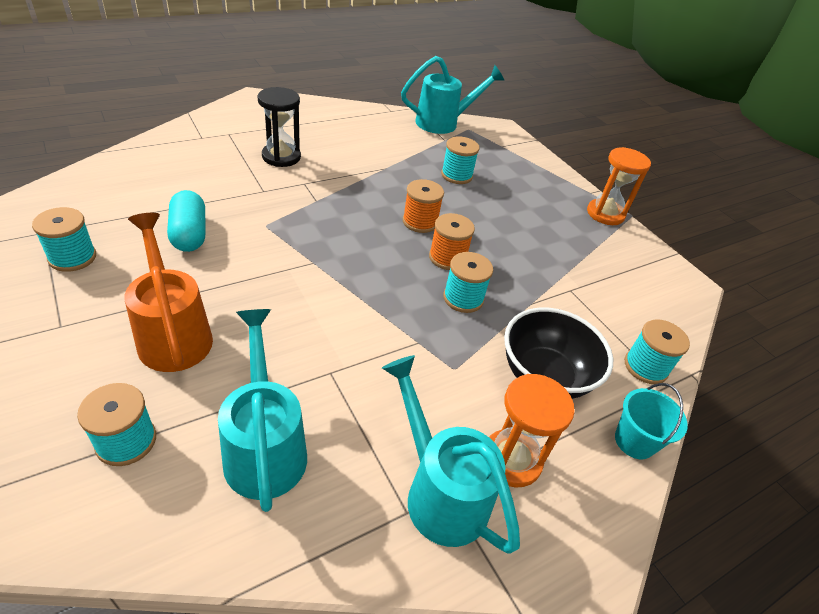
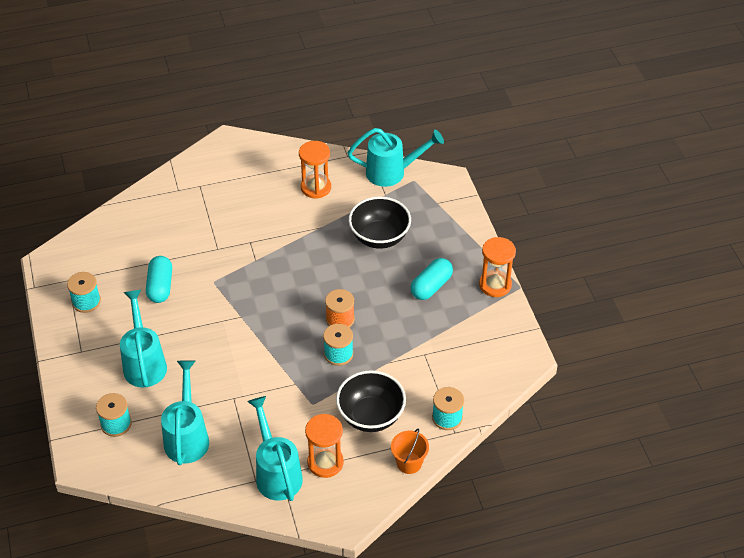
camera: 20 degrees right, 5 degrees up
orange watering can [124,213,213,372] -> turquoise watering can [120,290,167,388]
black hourglass [257,87,301,167] -> none
orange spool [403,179,444,233] -> none
turquoise spool [441,137,480,184] -> black bowl [349,197,411,249]
turquoise bucket [615,383,688,459] -> orange bucket [391,429,429,474]
none -> orange hourglass [299,141,331,199]
none -> turquoise capsule [410,258,453,300]

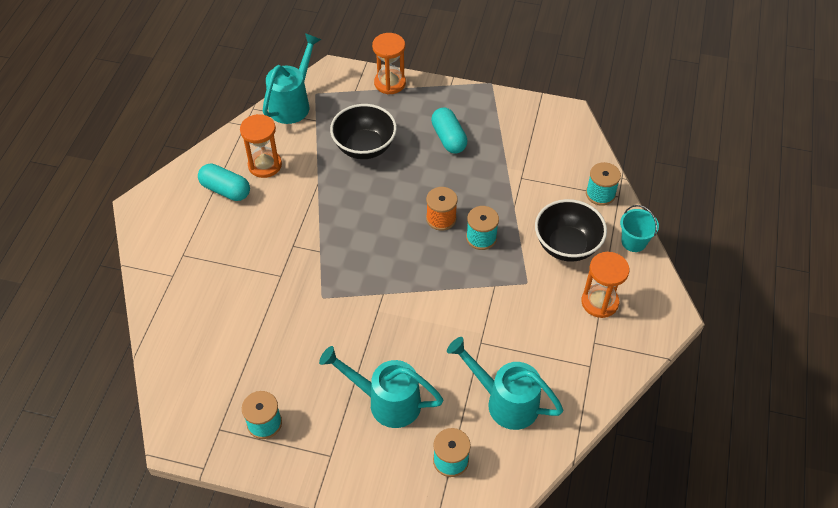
camera: 60 degrees left, 5 degrees up
turquoise capsule [146,256,172,303] -> turquoise capsule moved to [198,164,250,201]
turquoise watering can [247,396,303,501] -> none
orange bucket [391,429,429,474] -> turquoise bucket [620,205,659,252]
orange hourglass [479,237,516,297] -> orange hourglass moved to [372,33,406,94]

